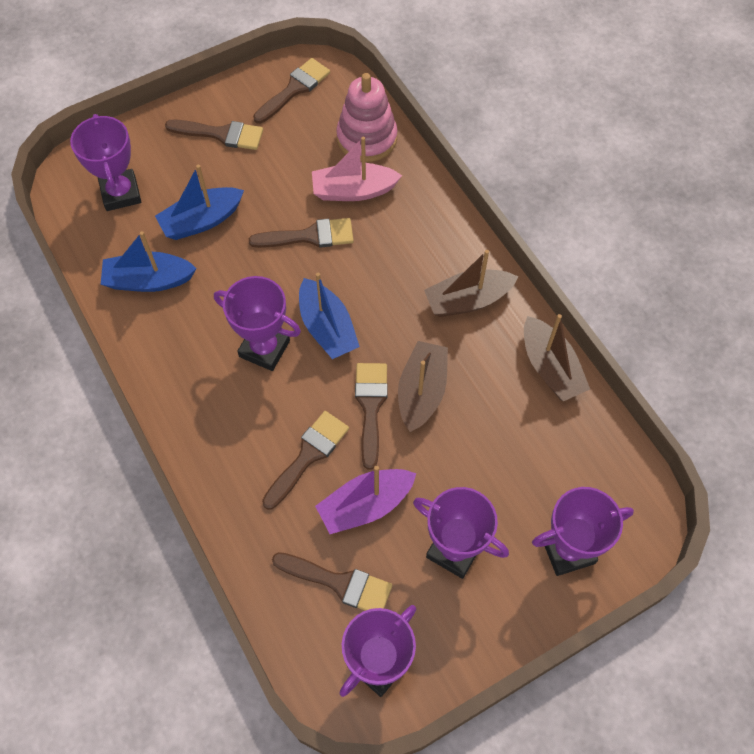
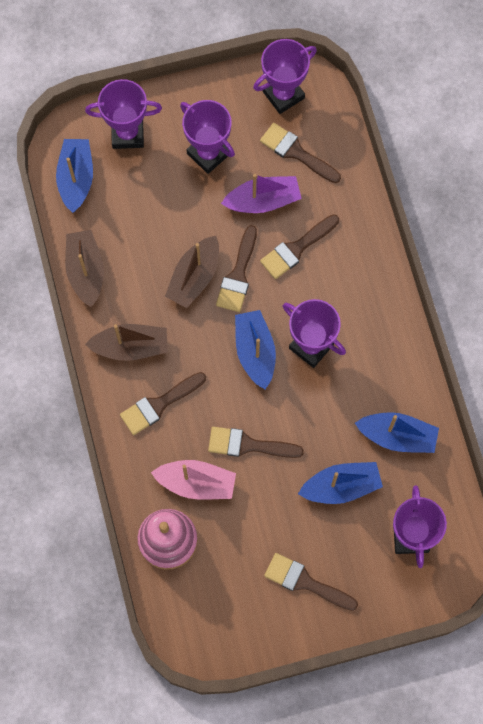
camera: 165 degrees left, 10 degrees up
brown brush [253,58,330,124] -> brown brush moved to [120,372,206,435]
none -> blue boat [56,139,93,213]

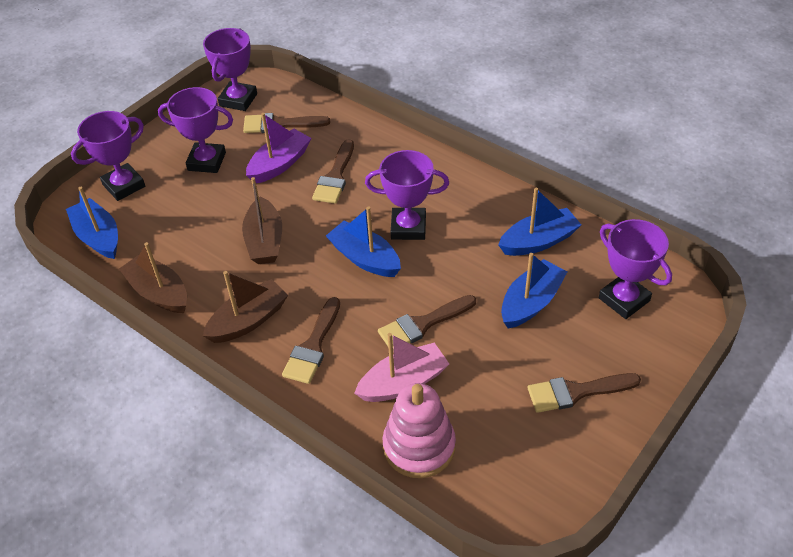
camera: 35 degrees left, 25 degrees down
brown brush [216,225,257,312] -> none

